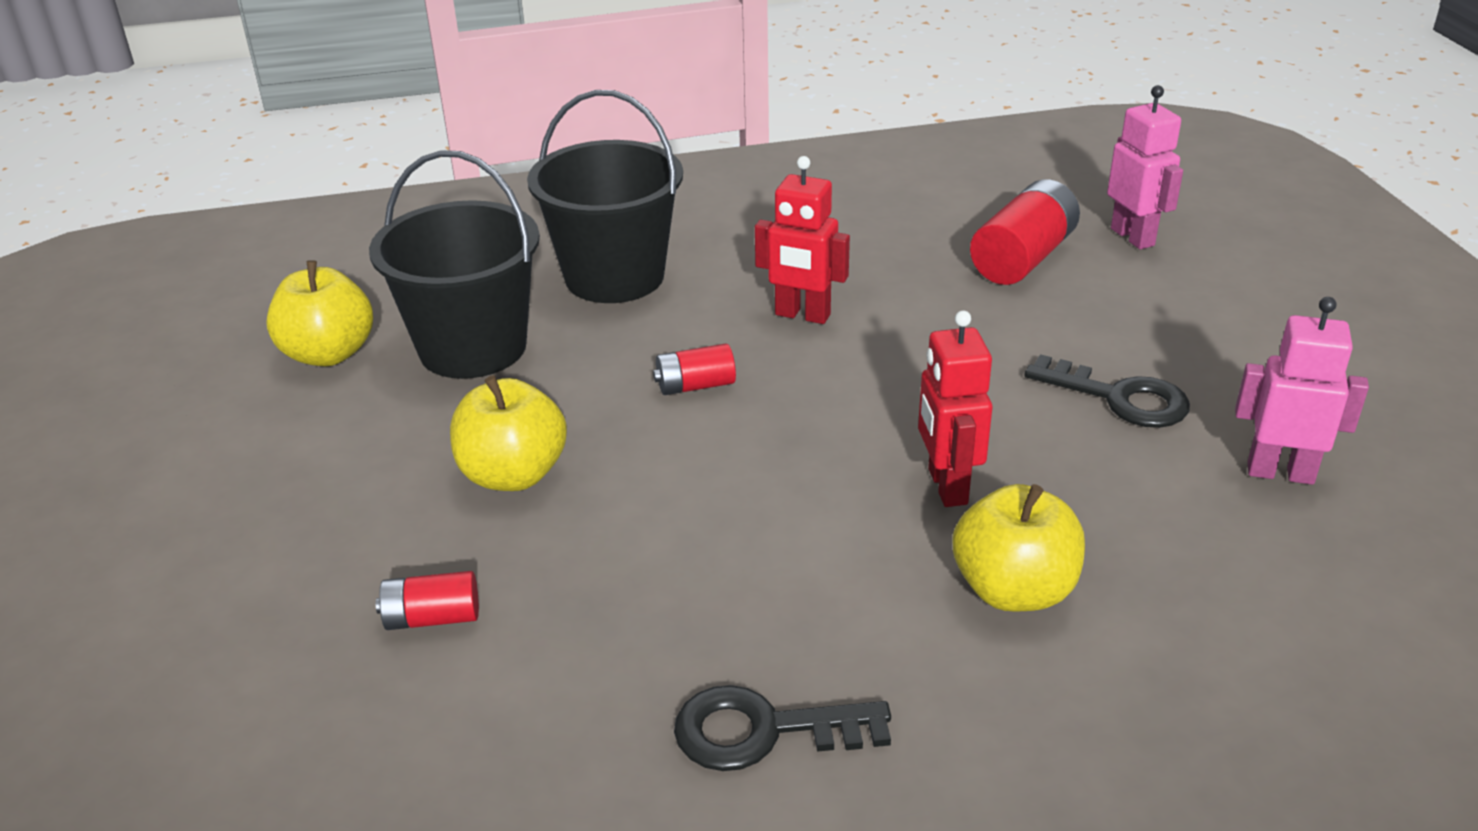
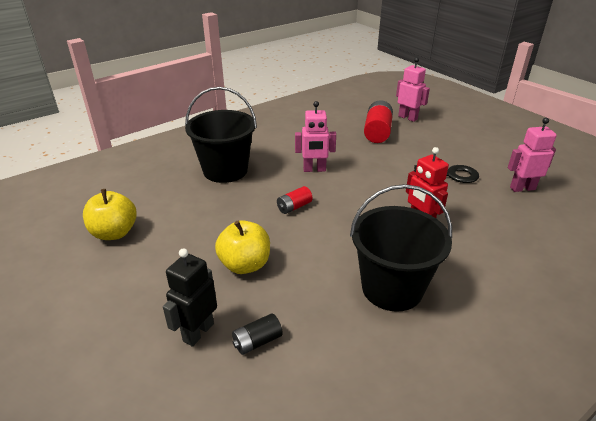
camera: 25 degrees left, 0 degrees up
black bucket [369,150,540,379] -> black bucket moved to [350,184,452,312]
red battery [376,571,479,630] -> black battery [232,314,283,355]
black key [674,685,891,771] -> none
red robot [755,156,850,324] -> pink robot [295,101,336,172]
yellow apple [953,484,1085,612] -> none
none -> black robot [163,248,217,347]

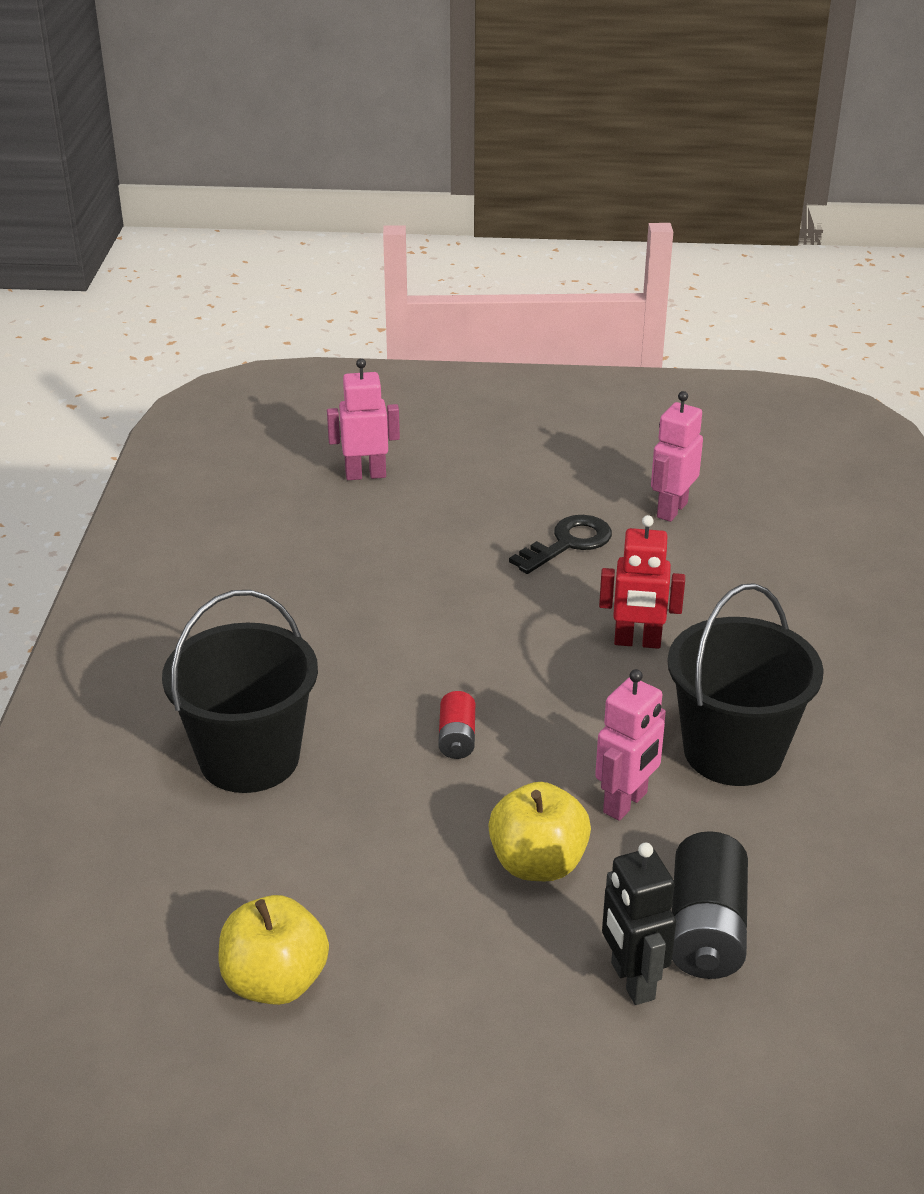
camera: 50 degrees left, 0 degrees up
black battery [232,314,283,355] -> black battery [672,831,748,979], size x1.80
pink robot [295,101,336,172] -> pink robot moved to [595,669,666,821]
red battery [364,100,393,143] -> none

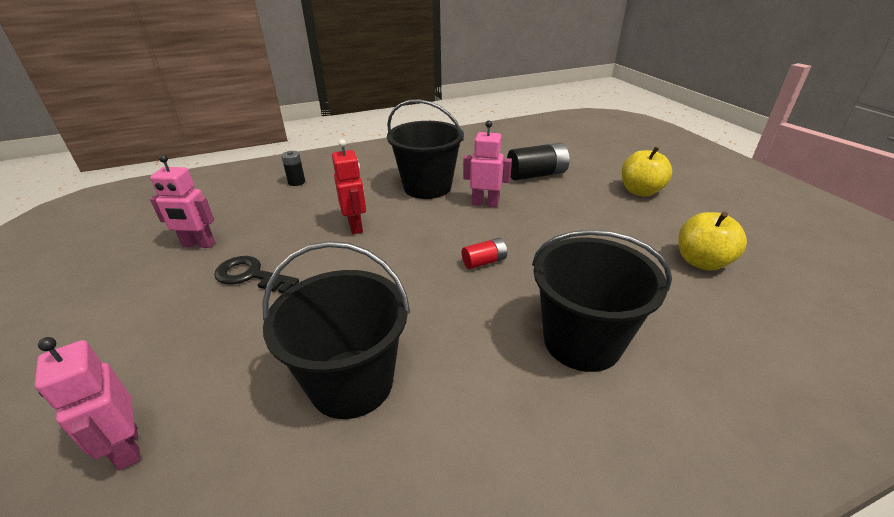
camera: 115 degrees left, 0 degrees up
yellow apple [488,782,591,881] -> yellow apple moved to [621,146,672,197]
black robot [602,843,676,1005] -> none
none -> black bucket [262,241,410,419]
none -> black battery [281,151,305,186]

